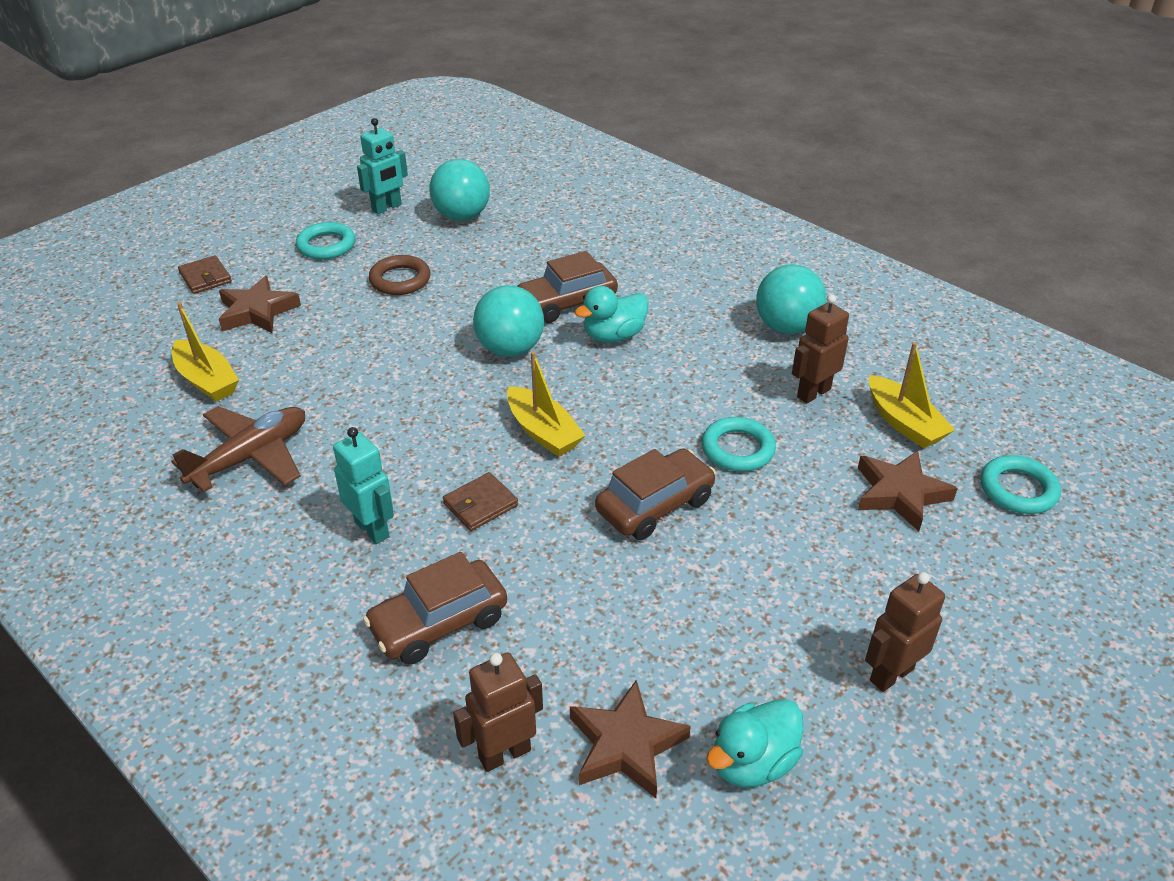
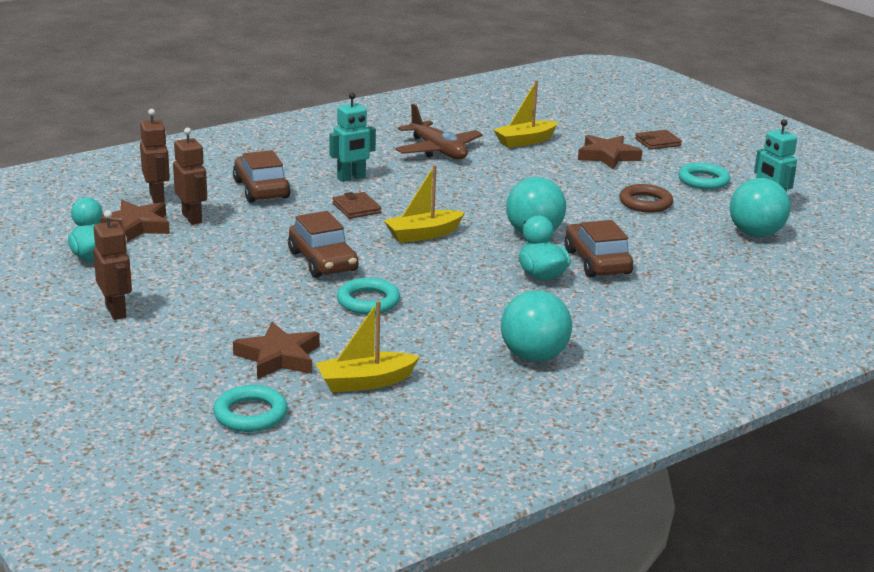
camera: 100 degrees right, 15 degrees down
brown robot [792,294,849,403] -> brown robot moved to [173,127,207,225]

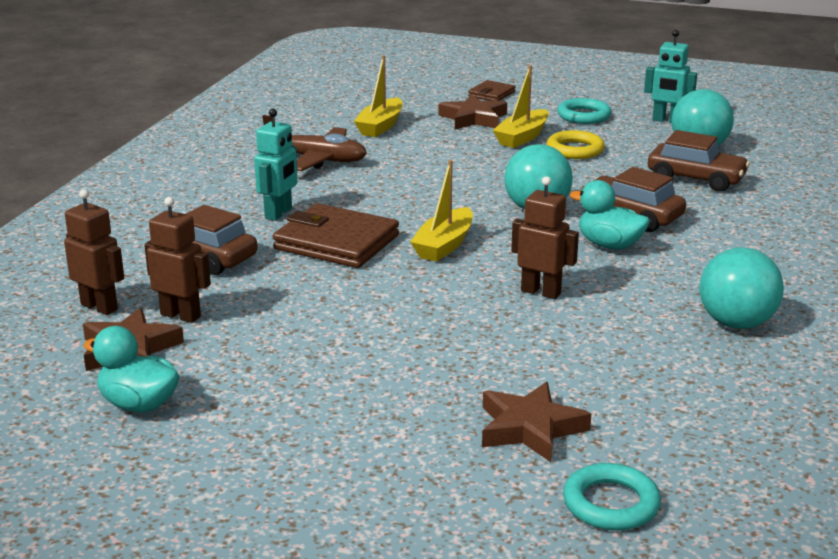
camera: 35 degrees left, 0 degrees up
brown robot [93,210,132,320] -> brown robot moved to [511,176,579,299]
brown car [288,211,358,278] -> brown car moved to [648,130,750,192]
yellow boat [316,301,419,393] -> yellow boat moved to [493,65,549,148]
brown wallet [332,192,381,219] -> brown wallet [273,203,399,268], size x1.94
turquoise ring [337,278,400,315] -> none
brown ring [619,184,673,213] -> yellow ring [547,130,605,159]

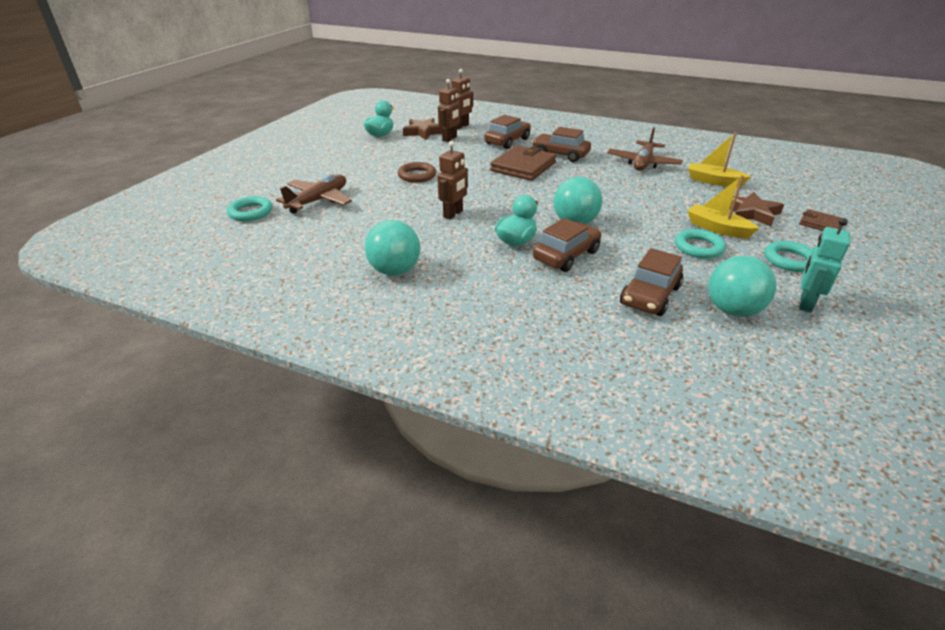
camera: 95 degrees right, 10 degrees up
turquoise robot [254,109,297,221] -> brown car [532,127,591,162]
yellow boat [410,160,473,262] -> none
brown star [482,382,591,462] -> brown plane [276,174,352,214]
yellow ring [547,130,605,159] -> turquoise ring [675,229,726,259]
none -> brown ring [398,162,436,183]

